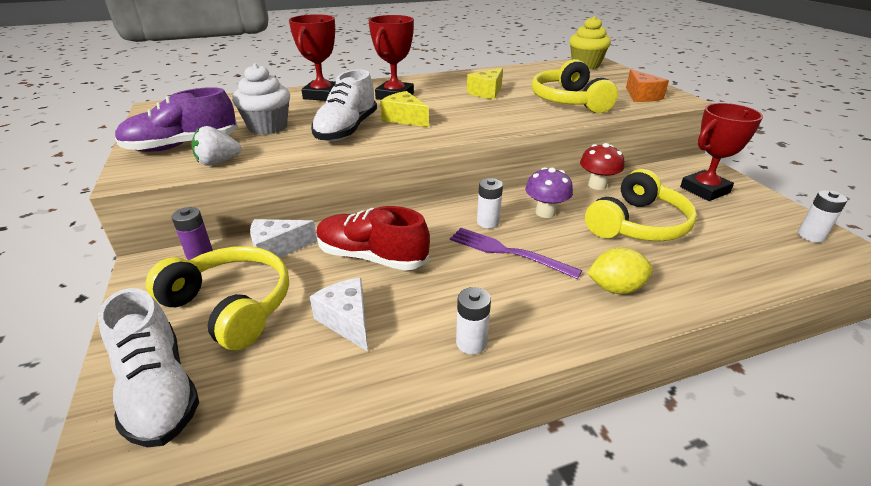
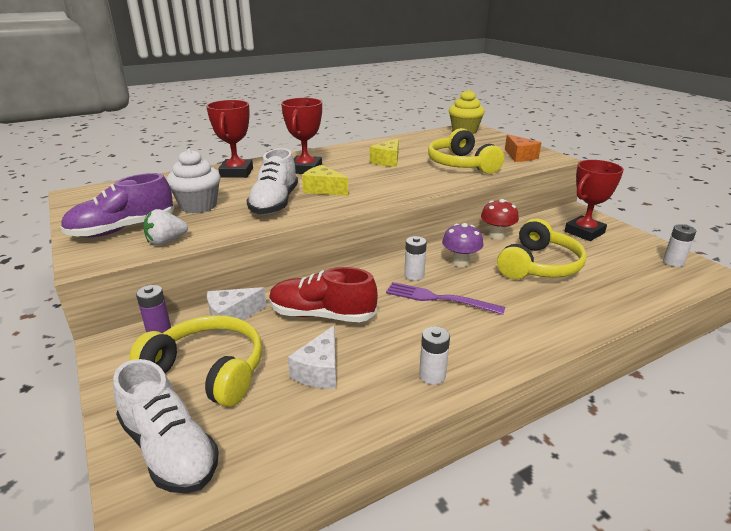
camera: 10 degrees left, 5 degrees down
white cheese [310,278,368,351] -> white cheese turned 120 degrees counterclockwise [288,326,336,389]
yellow lemon [587,247,653,294] -> none

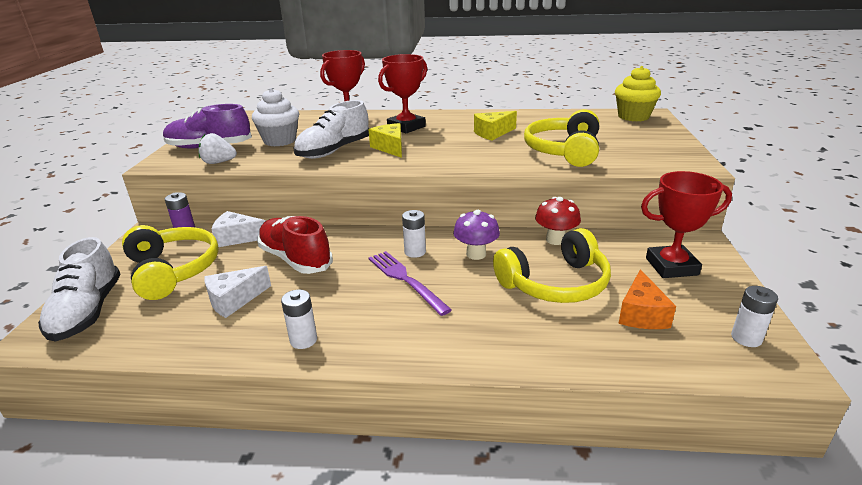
camera: 35 degrees right, 0 degrees up
orange cheese [505,134,542,162] -> orange cheese moved to [618,269,676,329]

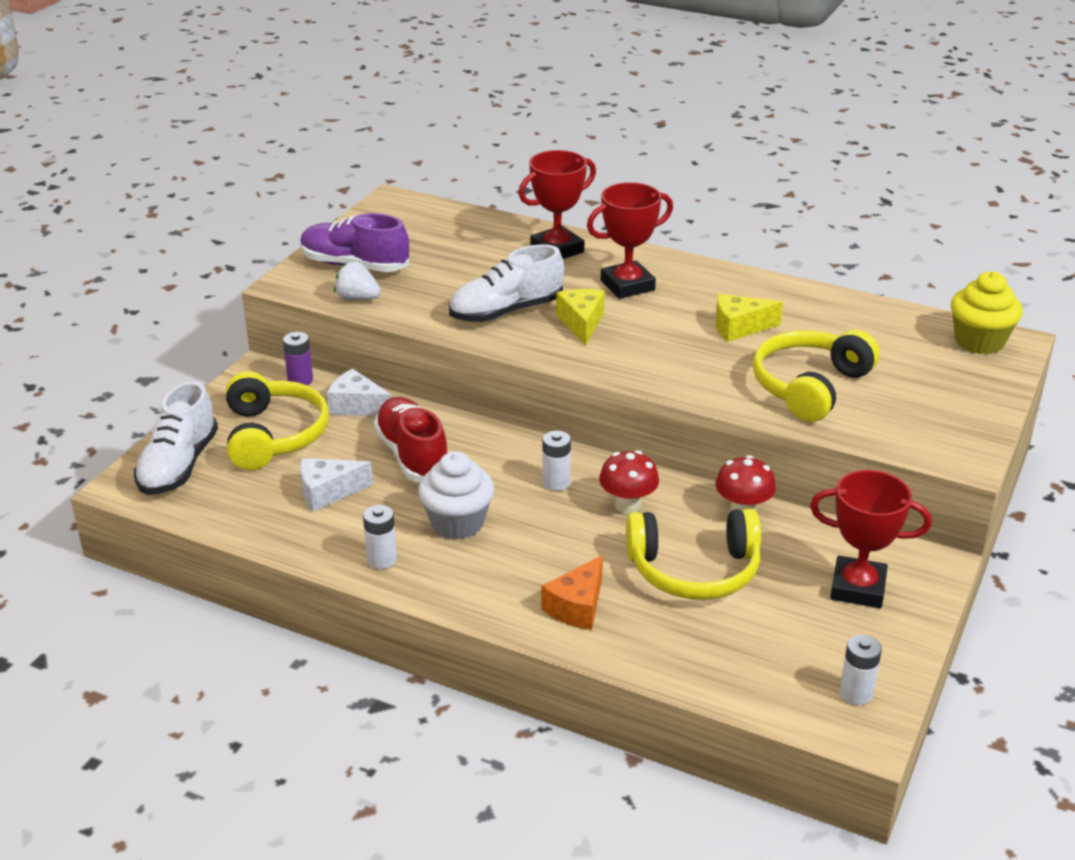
camera: 20 degrees right, 5 degrees up
white cupcake [252,88,299,147] -> white cupcake moved to [418,451,494,540]
purple fork [368,251,452,316] -> none
purple mushroom [453,210,500,260] -> red mushroom [599,450,659,514]
orange cheese [618,269,676,329] -> orange cheese moved to [542,555,603,630]

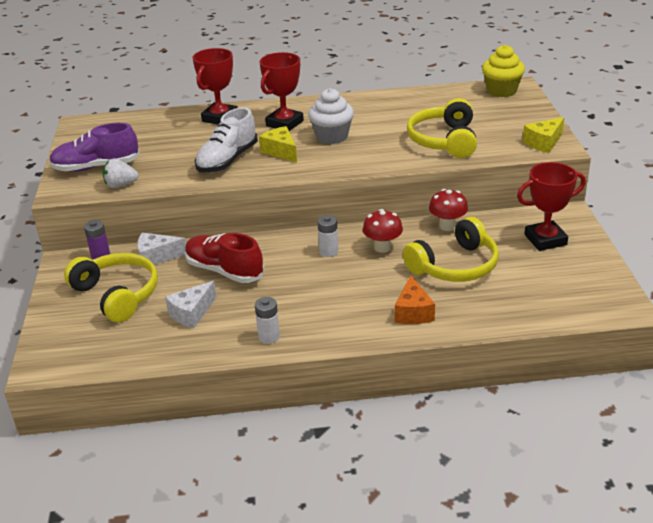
camera: 30 degrees left, 0 degrees up
white shoe [134,381,218,495] -> none
white cupcake [418,451,494,540] -> white cupcake moved to [308,88,354,144]
yellow cheese [715,294,783,342] -> yellow cheese moved to [523,117,564,153]
white battery [839,635,882,705] -> none

